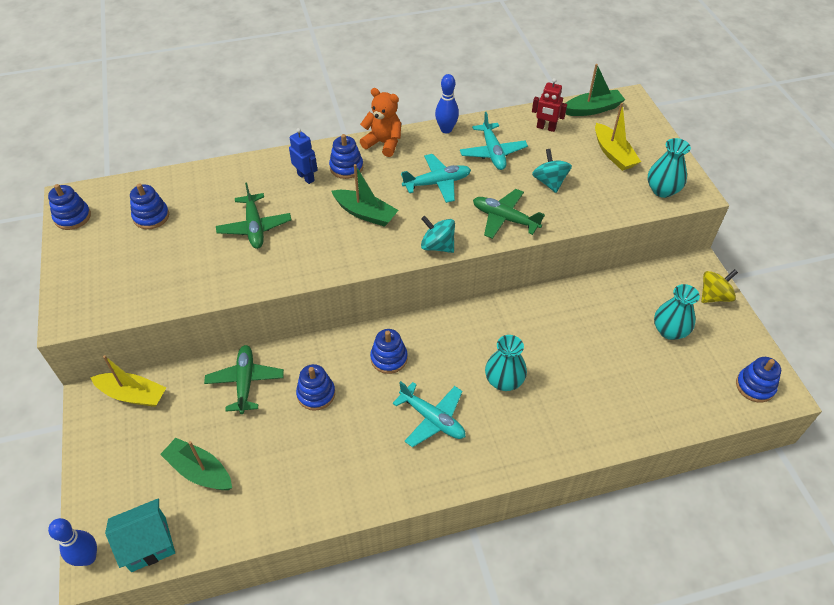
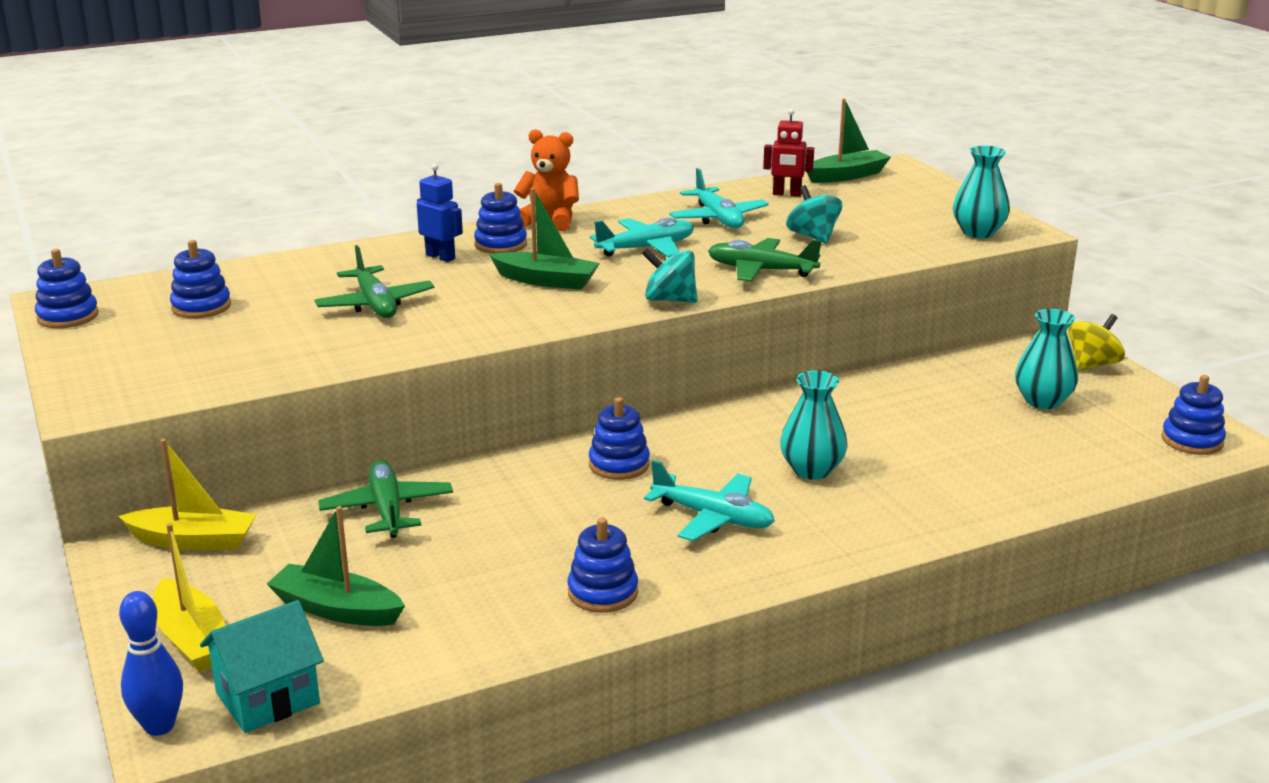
camera: 10 degrees left, 25 degrees down
blue stacking toy [296,364,335,411] -> blue stacking toy moved to [568,517,638,613]
blue bowling pin [435,74,459,133] -> none
yellow boat [595,103,641,171] -> yellow boat moved to [153,523,226,672]

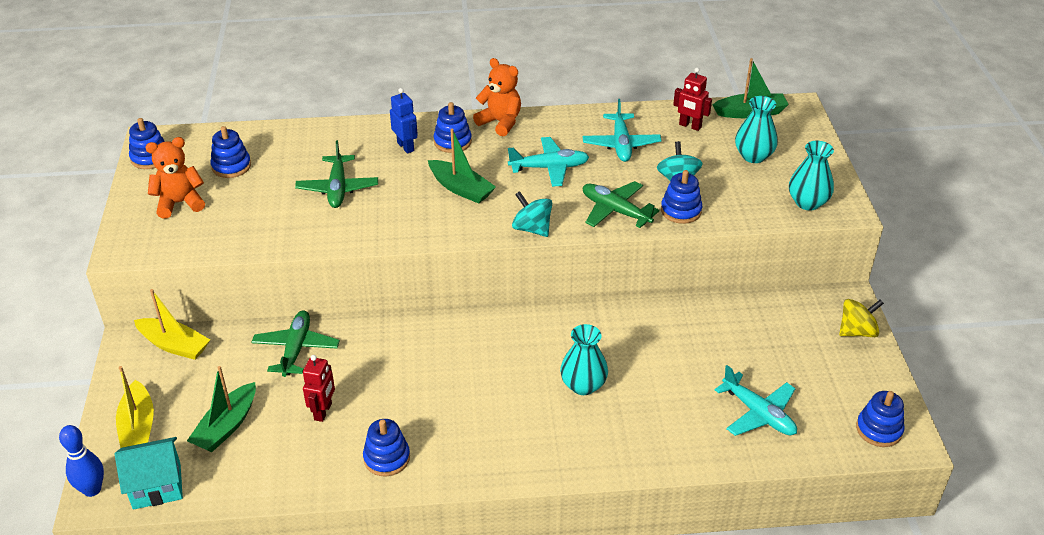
camera: 20 degrees right, 15 degrees up
green boat [267,506,405,626] -> green boat turned 105 degrees counterclockwise [187,366,256,452]
blue stacking toy [589,397,650,480] -> blue stacking toy moved to [661,170,702,224]
turquoise plane [644,460,775,541] -> turquoise plane moved to [715,365,797,436]
turquoise vase [1015,309,1078,409] -> turquoise vase moved to [735,96,778,163]
none -> orange teddy bear [146,137,205,219]
none -> red robot [303,355,335,422]

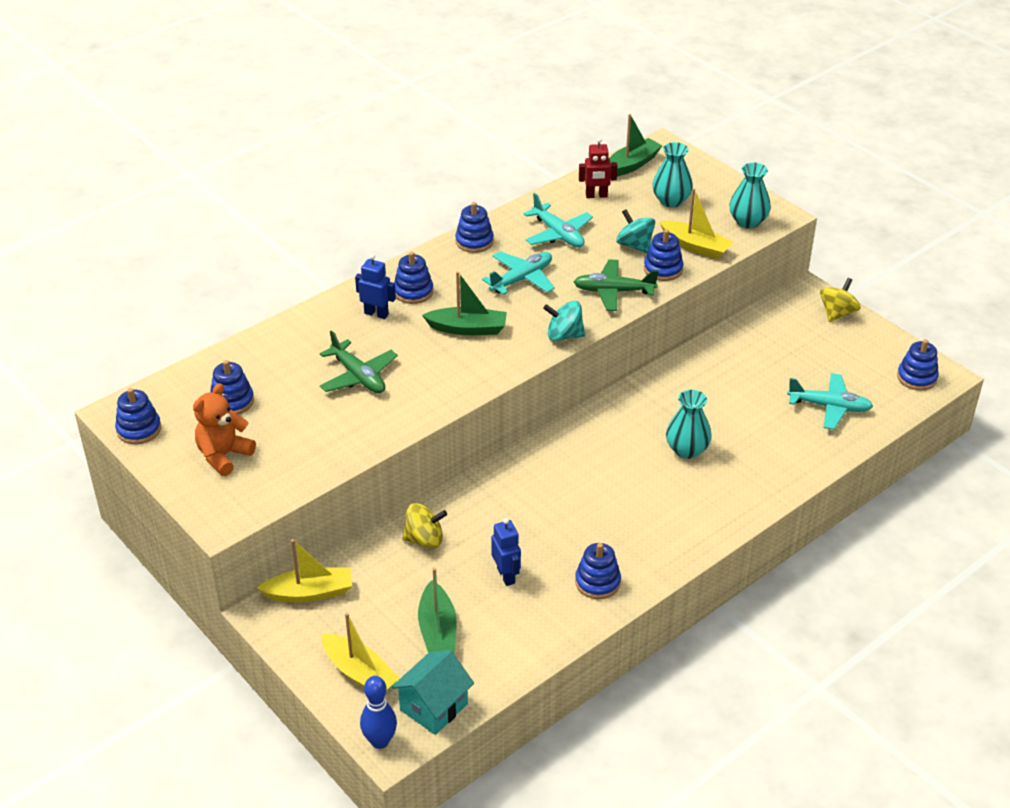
camera: 35 degrees left, 0 degrees up
green plane [251,310,340,377] -> yellow spinning top [402,503,447,549]
red robot [303,355,335,422] -> blue robot [491,518,521,586]
orange teddy bear [473,58,521,137] -> none
none -> blue stacking toy [455,202,494,253]
none -> yellow boat [659,188,734,259]

